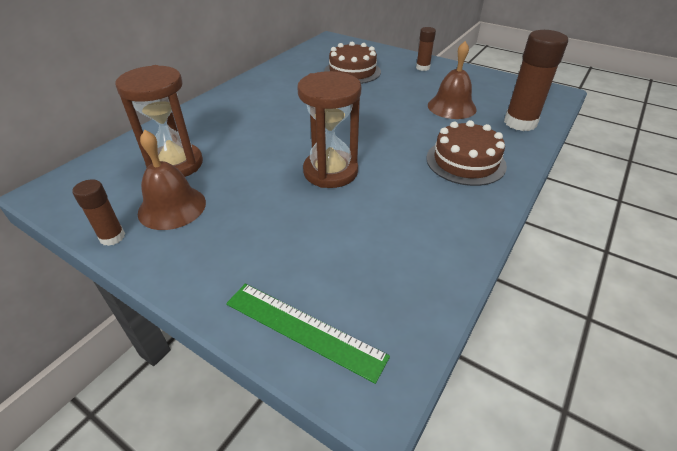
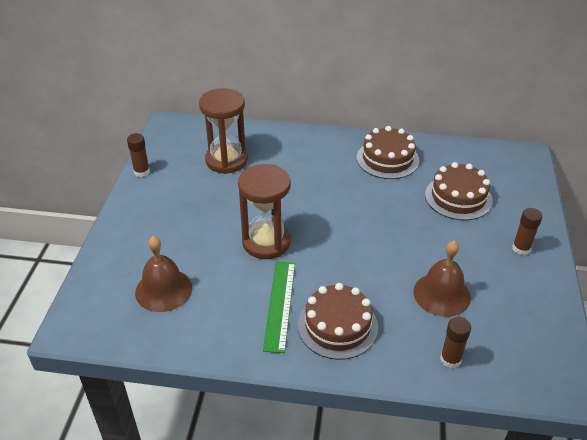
camera: 65 degrees right, 0 degrees up
brown bell [138,130,206,230] -> brown bell moved to [135,236,192,312]
green ruler [226,284,390,384] -> green ruler moved to [263,261,295,353]
brown glue stick [504,30,568,131] -> brown glue stick [440,317,471,368], size x0.54
none -> brown cake [357,126,419,179]

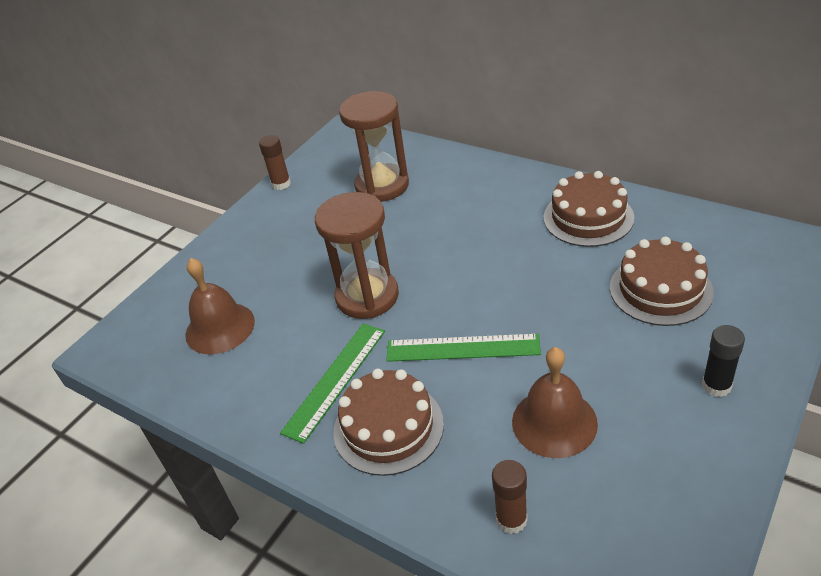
camera: 30 degrees right, 0 degrees up
brown glue stick [512,208,542,255] -> black glue stick [702,325,745,397]
none -> green ruler [386,334,541,362]

